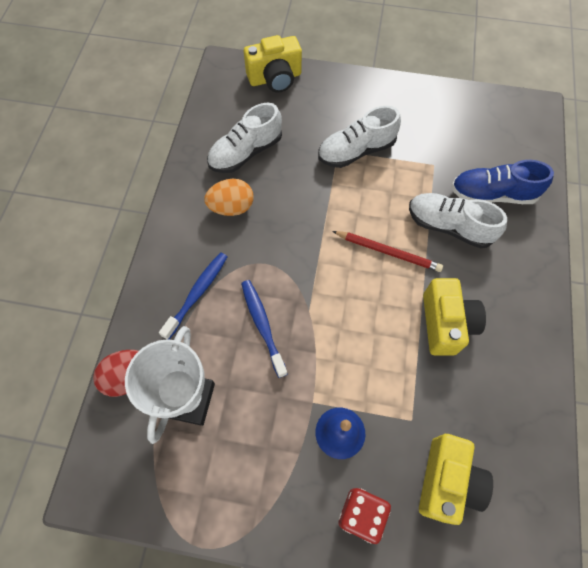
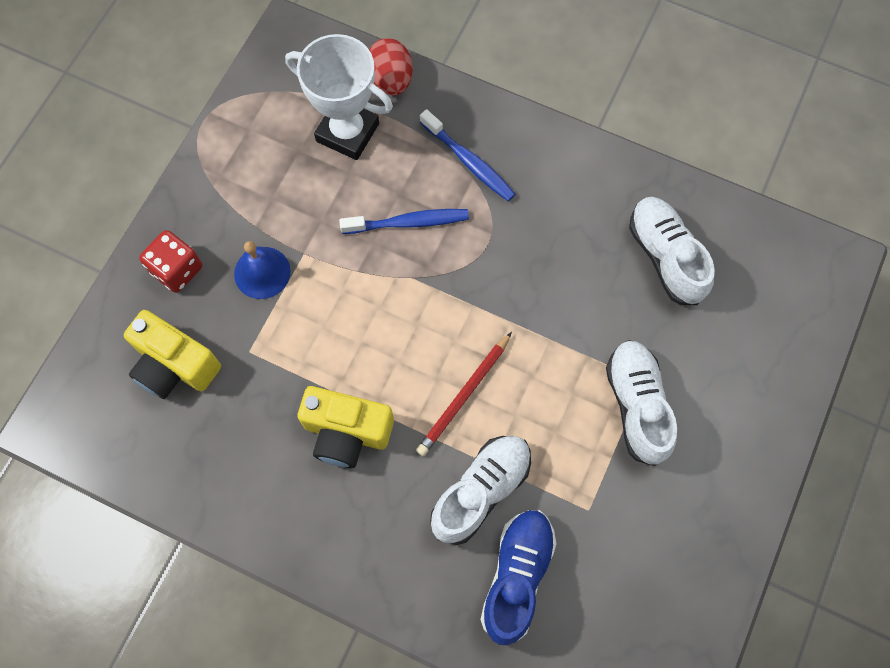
camera: 105 degrees right, 5 degrees up
orange egg [204,179,254,216] -> none
yellow camera [244,35,302,93] -> none

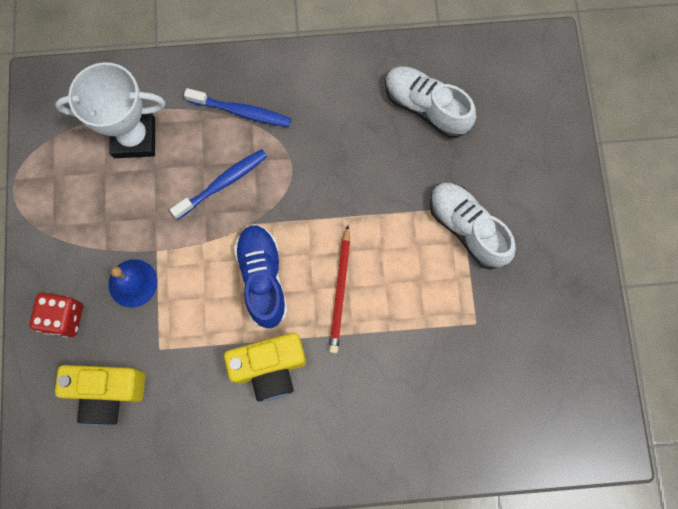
camera: 30 degrees left, 5 degrees up
red egg [369,38,413,95] -> none
white shoe [430,436,531,545] -> none
blue shoe [480,510,557,645] -> blue shoe moved to [234,224,288,329]

